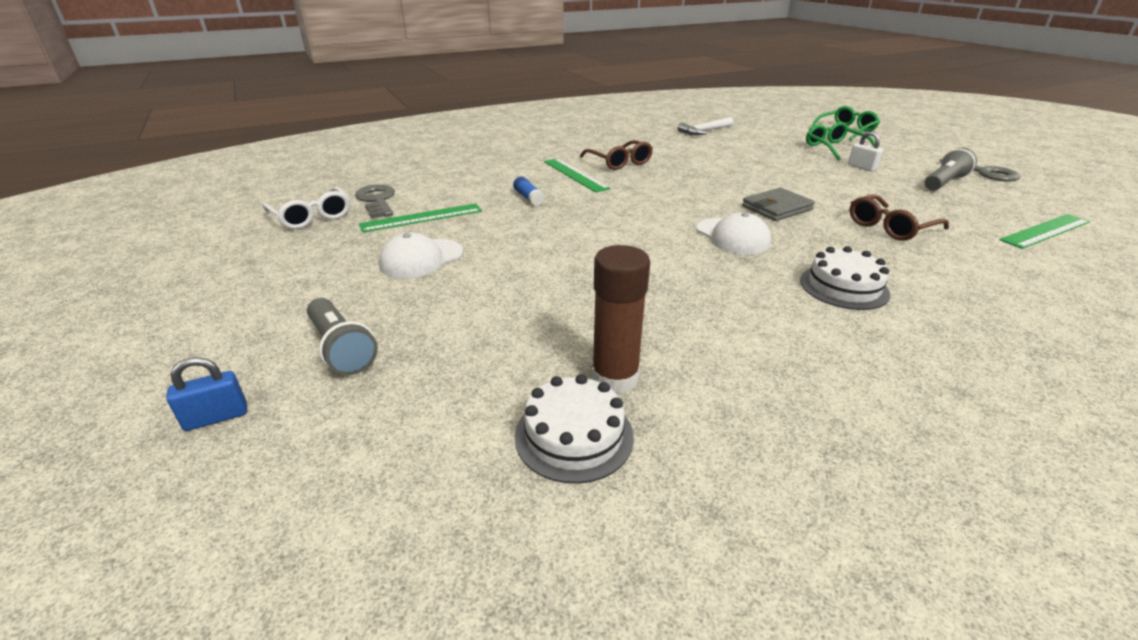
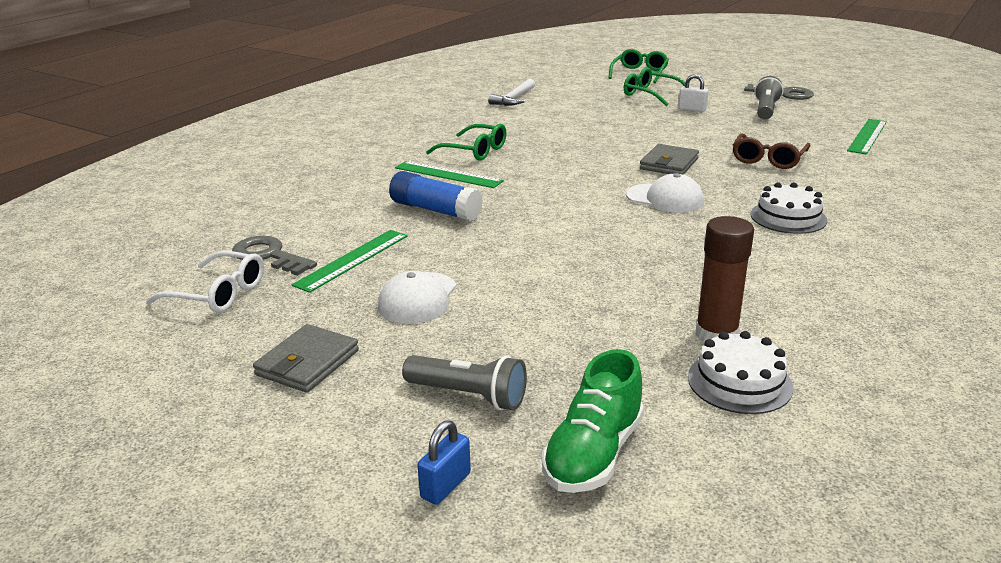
camera: 30 degrees left, 5 degrees down
blue glue stick [513,177,545,206] -> blue glue stick [389,171,483,222], size x1.81
brown glasses [580,140,653,170] -> green glasses [426,124,507,161]
none -> grey wallet [253,324,359,393]
none -> green shoe [542,349,644,493]

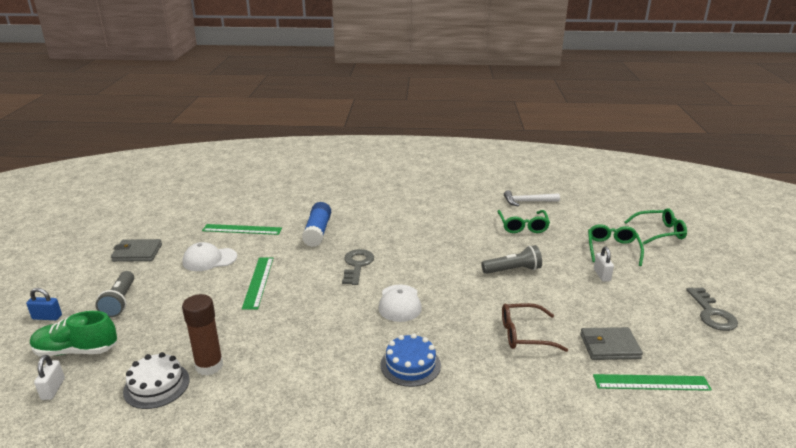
camera: 60 degrees right, 0 degrees up
white glasses [146,251,264,313] -> none
grey key [232,236,317,276] -> grey key moved to [342,249,374,285]
green ruler [395,161,504,188] -> green ruler moved to [242,258,273,310]
green glasses [426,124,507,161] -> green glasses moved to [498,210,550,233]
grey wallet [640,144,699,175] -> grey wallet moved to [580,327,643,360]
white cake [751,182,827,234] -> blue cake [381,333,441,387]
grey flashlight [754,76,783,119] -> grey flashlight moved to [481,245,542,274]
none -> white padlock [34,355,65,400]

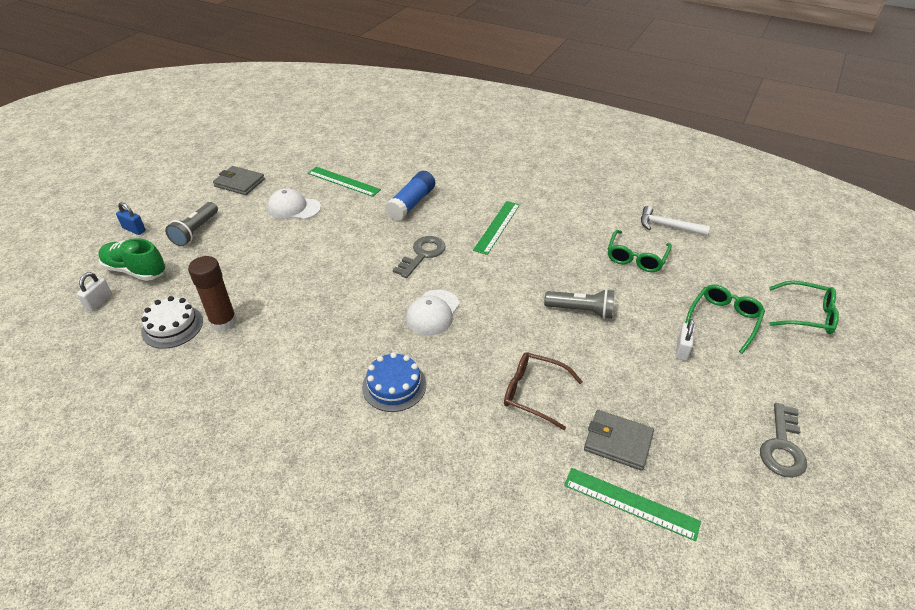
camera: 25 degrees right, 15 degrees up
green ruler [242,258,273,310] -> green ruler moved to [473,201,520,255]

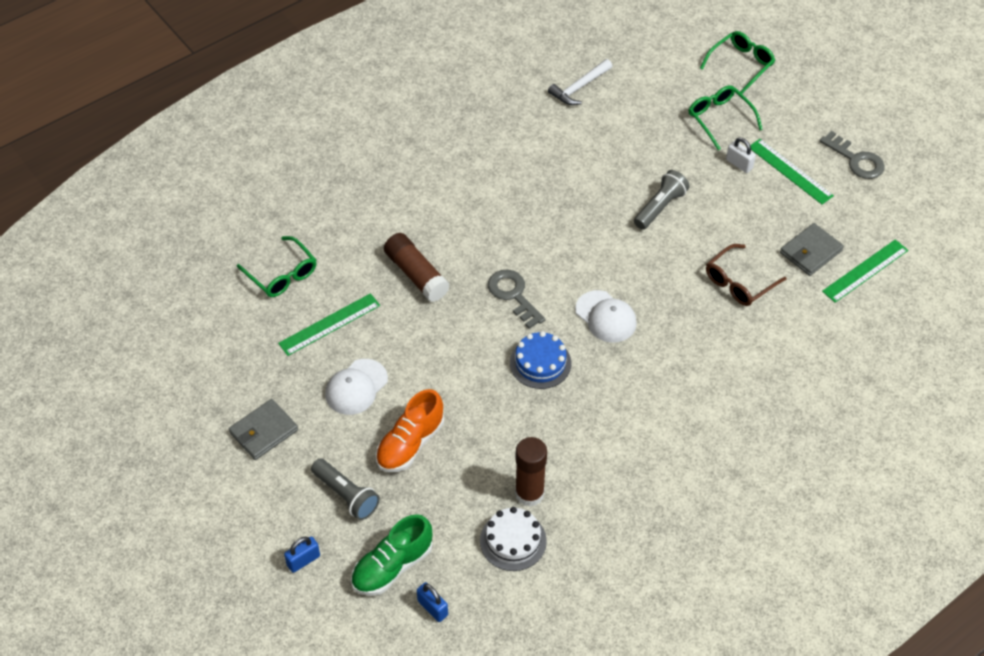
camera: 65 degrees left, 10 degrees up
white padlock [77,272,112,311] -> blue padlock [417,582,448,622]
blue cake [362,352,426,412] -> blue cake moved to [510,331,571,389]
blue glue stick [385,171,435,221] -> brown glue stick [384,233,450,302]
green ruler [473,201,520,255] -> green ruler moved to [750,139,834,204]
green glasses [608,230,672,272] -> green glasses moved to [237,236,316,297]
none -> orange shoe [376,389,444,472]

